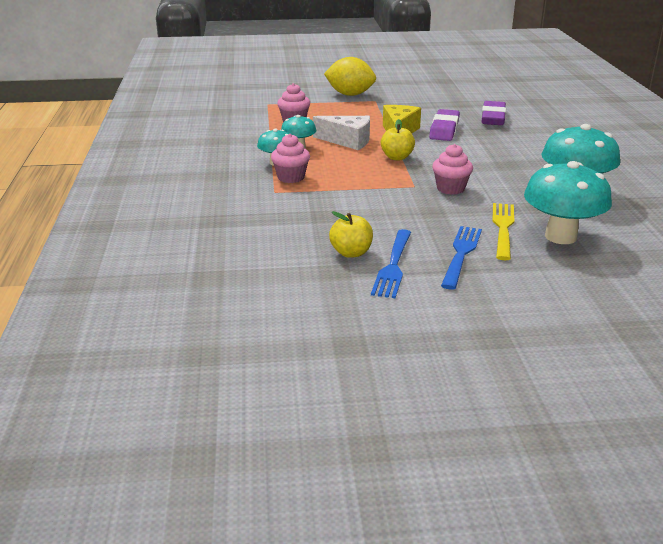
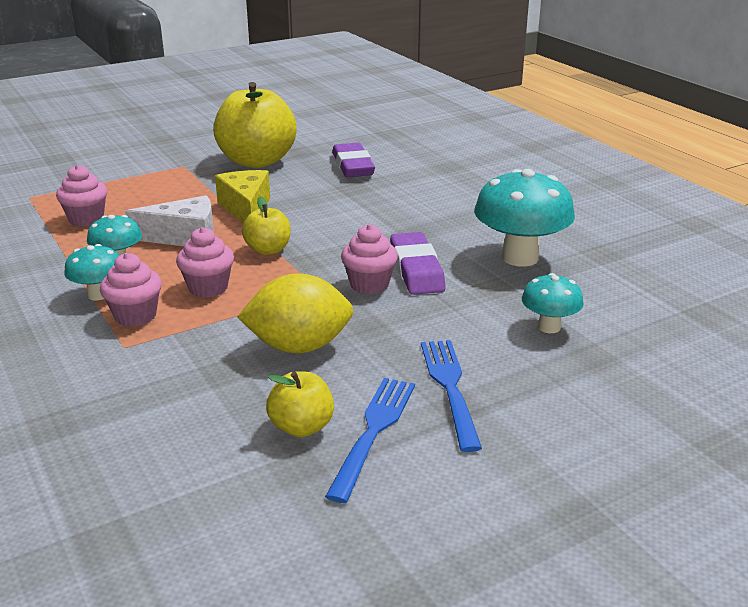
camera: 25 degrees left, 0 degrees up
yellow lemon [324,57,376,96] -> yellow lemon moved to [237,273,354,353]
blue fork [371,229,411,298] -> blue fork turned 150 degrees counterclockwise [325,378,415,503]
purple eraser [429,109,460,141] -> purple eraser moved to [390,232,446,295]
yellow fork [492,203,514,260] -> none
turquoise mushroom [524,161,612,244] -> turquoise mushroom [522,273,584,333], size x0.54
none -> pink cupcake [176,227,234,298]
none -> yellow apple [213,82,296,168]

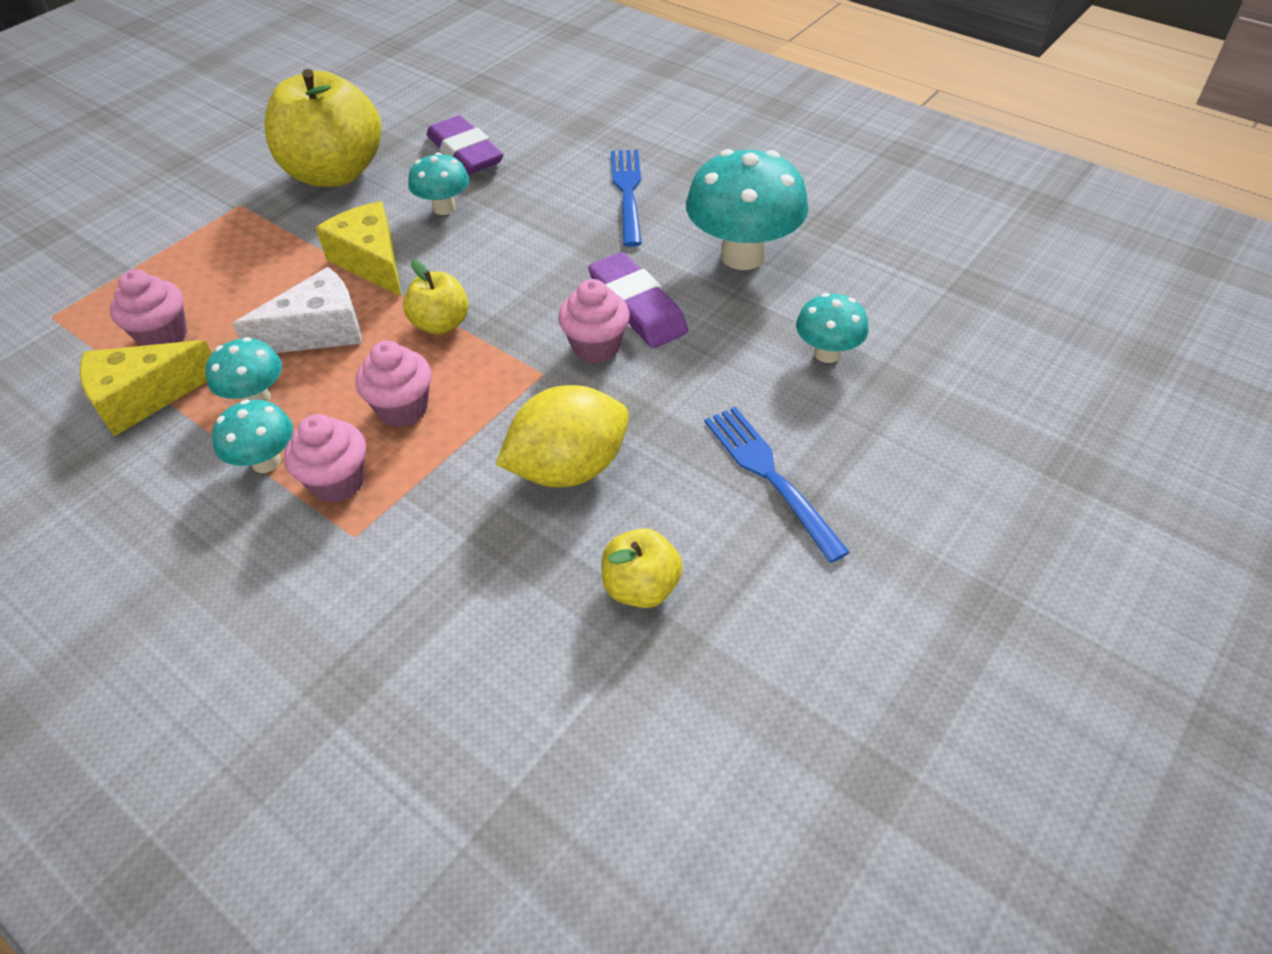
camera: 20 degrees left, 20 degrees up
blue fork [325,378,415,503] -> blue fork moved to [611,150,642,247]
none -> yellow cheese [80,340,212,436]
none -> turquoise mushroom [408,152,469,215]

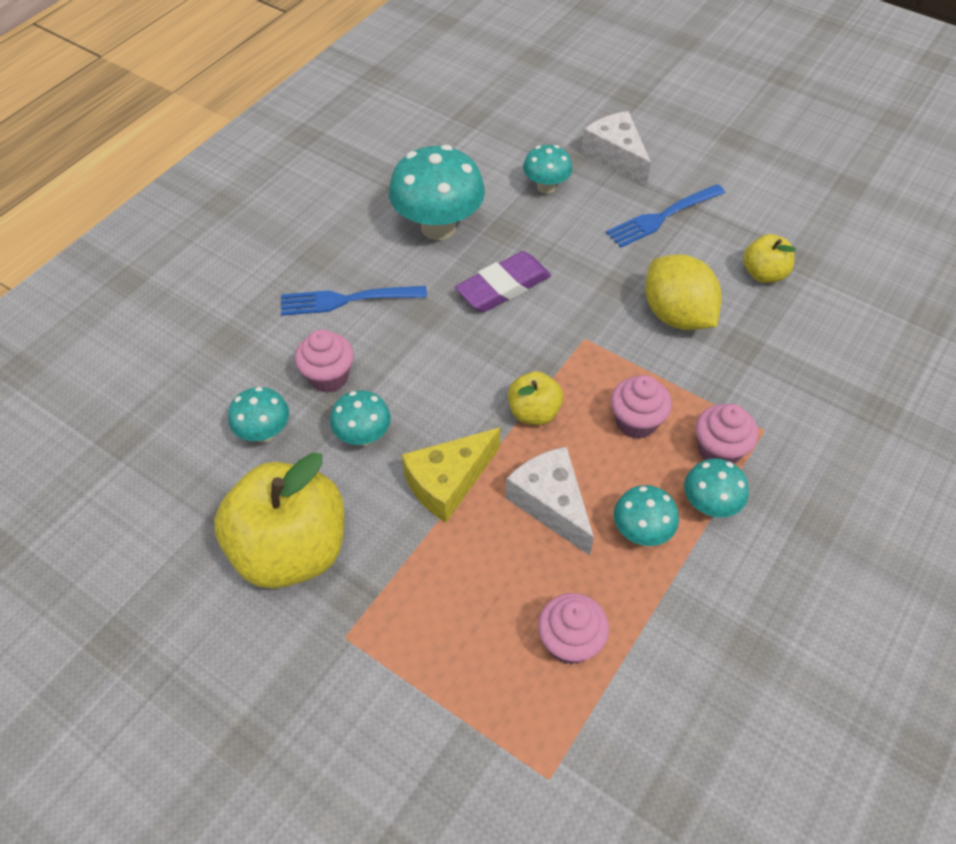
camera: 95 degrees left, 5 degrees up
yellow cheese [80,340,212,436] -> none
purple eraser [427,115,503,175] -> turquoise mushroom [228,387,289,442]
pink cupcake [558,279,630,363] -> pink cupcake moved to [295,329,354,393]
none -> white cheese [581,111,651,186]

